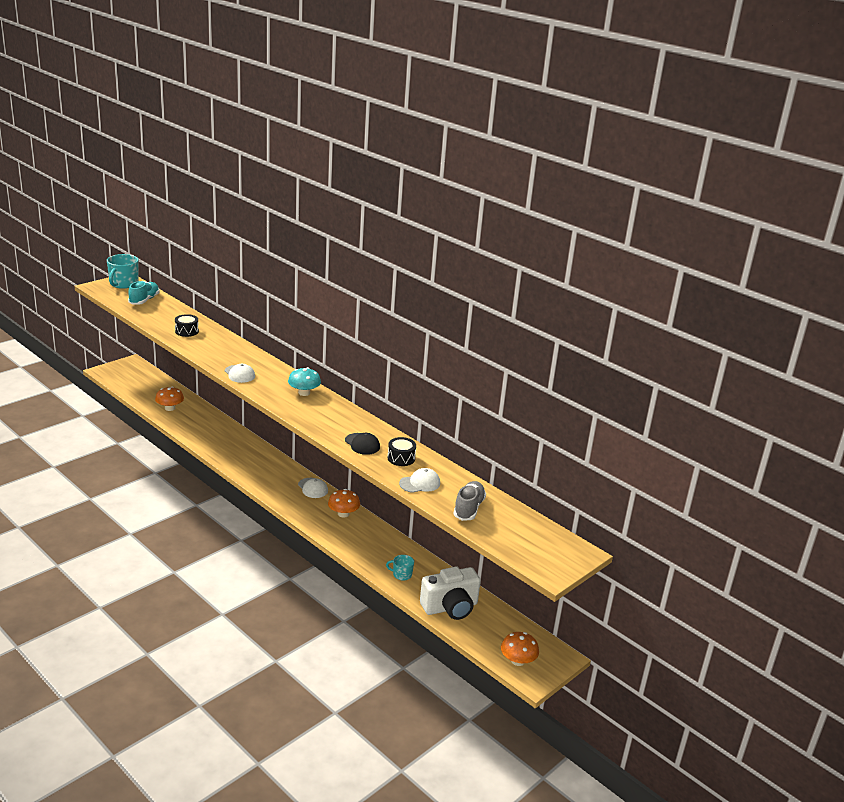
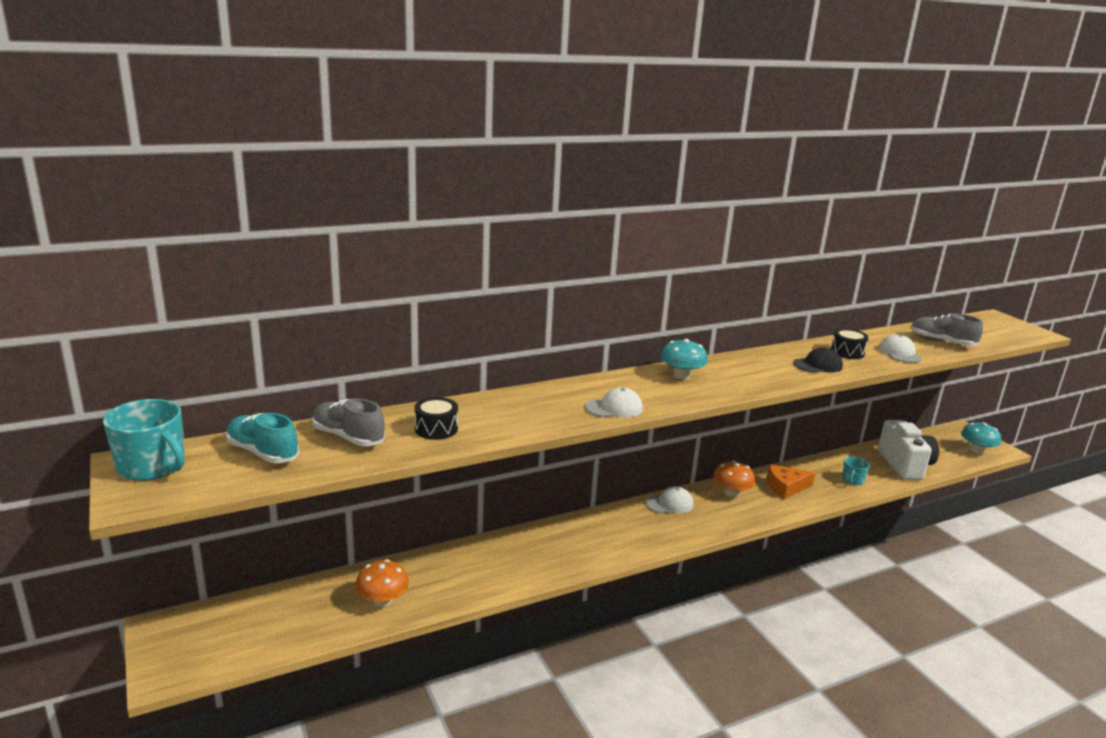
camera: 70 degrees left, 5 degrees down
orange mushroom [501,632,539,666] -> turquoise mushroom [961,422,1001,454]
none -> grey shoe [312,399,385,446]
none -> orange cheese [767,464,815,499]

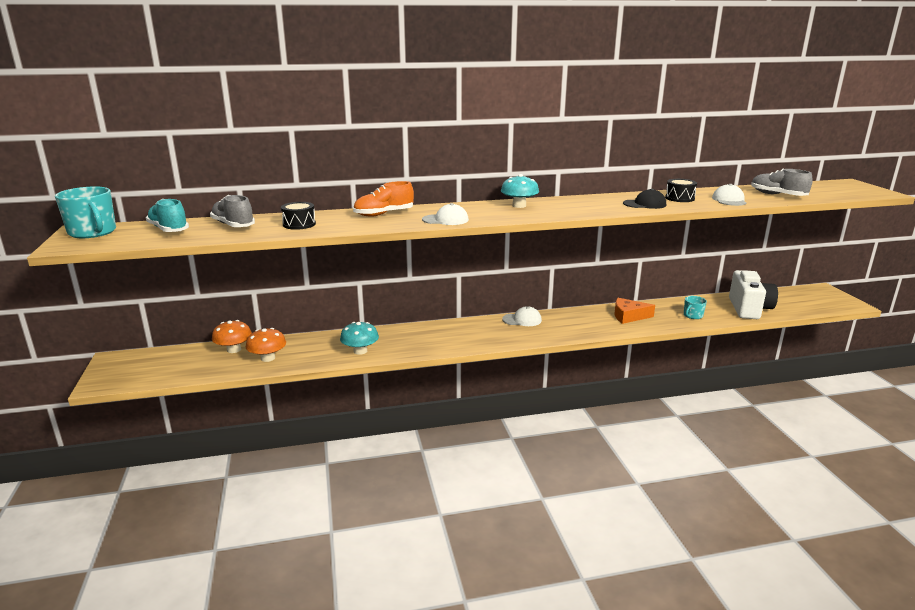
camera: 15 degrees right, 0 degrees up
orange mushroom [713,460,755,497] -> orange mushroom moved to [212,320,252,353]
turquoise mushroom [961,422,1001,454] -> turquoise mushroom moved to [340,322,379,355]
none -> orange shoe [353,181,414,217]

